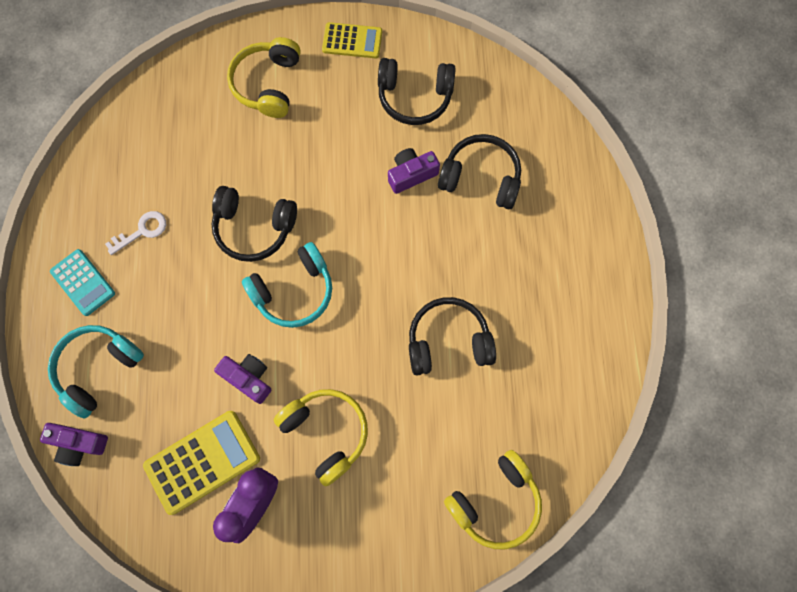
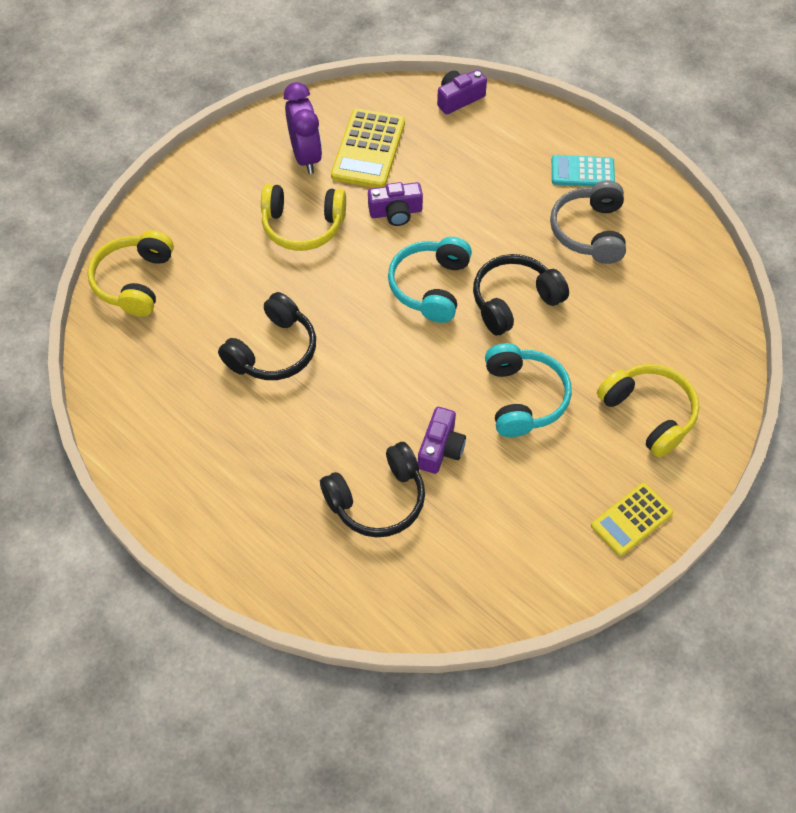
camera: 135 degrees right, 15 degrees down
turquoise headphones [48,325,144,419] -> turquoise headphones moved to [485,343,572,437]
white key [105,211,166,255] -> grey headphones [550,180,626,264]
black headphones [378,58,456,125] -> none

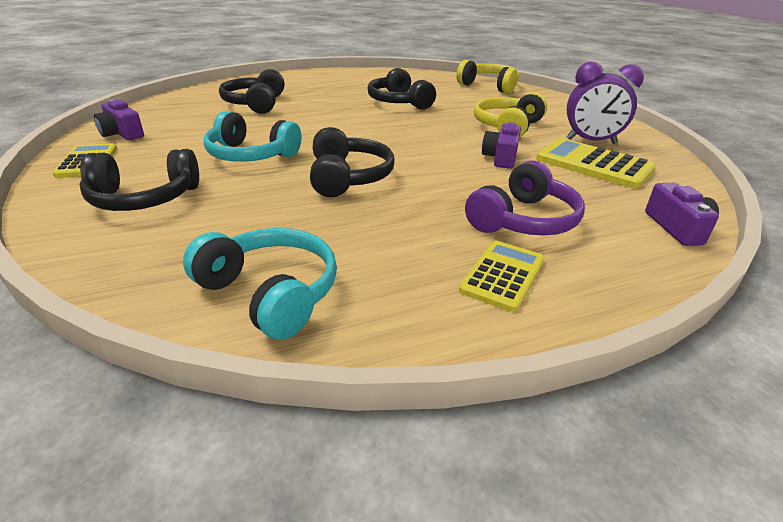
camera: 115 degrees right, 25 degrees down
turquoise headphones [388,237,472,323] -> turquoise headphones moved to [183,228,337,340]
purple camera [418,407,466,474] -> purple camera moved to [94,99,144,140]
grey headphones [550,180,626,264] -> none
turquoise calculator [552,155,615,187] -> yellow calculator [459,241,545,312]
yellow headphones [597,364,699,458] -> black headphones [79,149,199,211]
none -> purple headphones [465,161,585,235]

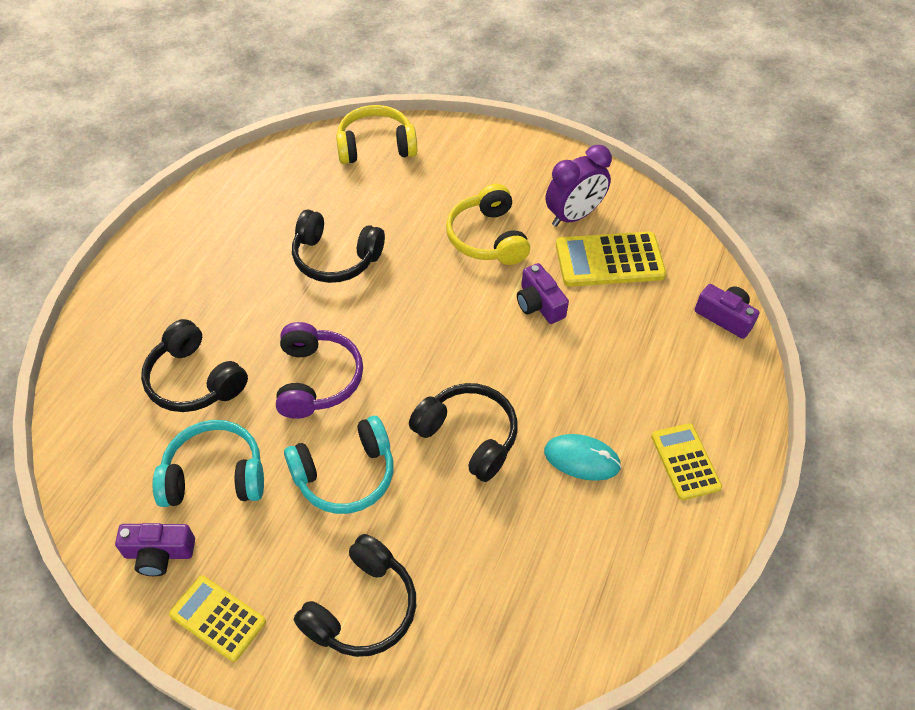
camera: 45 degrees left, 20 degrees up
turquoise headphones [183,228,337,340] -> turquoise headphones moved to [152,420,264,507]
purple headphones [465,161,585,235] -> purple headphones moved to [276,322,363,419]
none -> turquoise mouse [544,434,621,481]

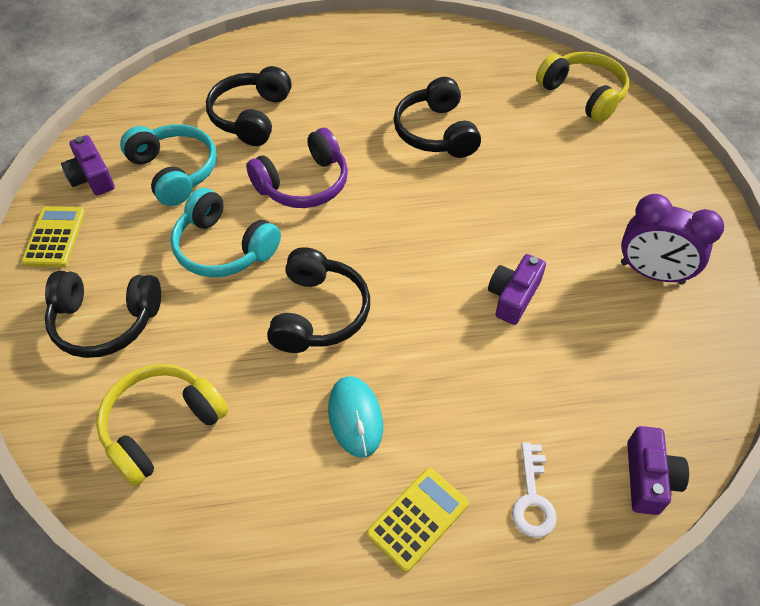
camera: 60 degrees right, 0 degrees up
yellow headphones [446,184,530,265] -> yellow headphones moved to [96,364,228,486]
yellow calculator [556,232,666,287] -> none
none -> white key [512,442,557,538]

